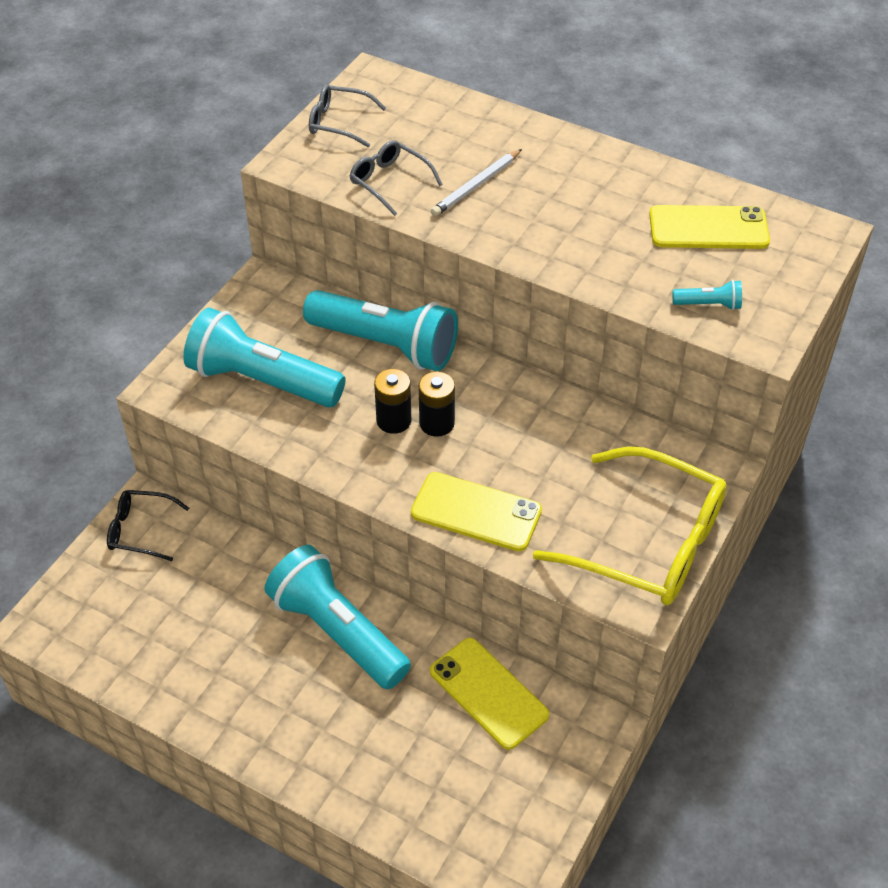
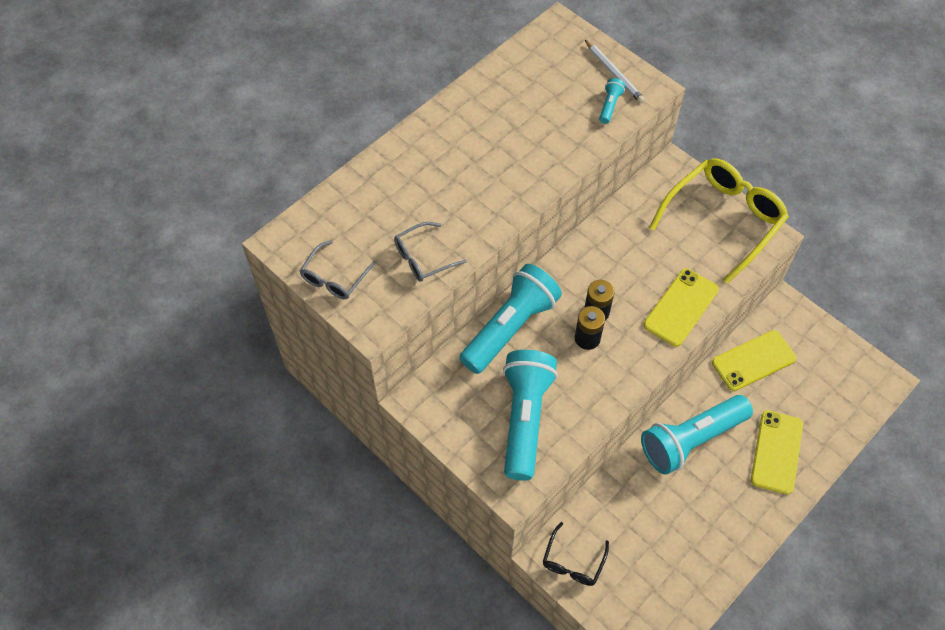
camera: 75 degrees left, 10 degrees up
turquoise flashlight [183,308,346,407] -> turquoise flashlight turned 150 degrees clockwise [503,350,558,480]
white pencil [431,149,522,217] -> white pencil moved to [585,40,645,103]
yellow phone [649,205,770,249] -> yellow phone moved to [751,410,803,494]

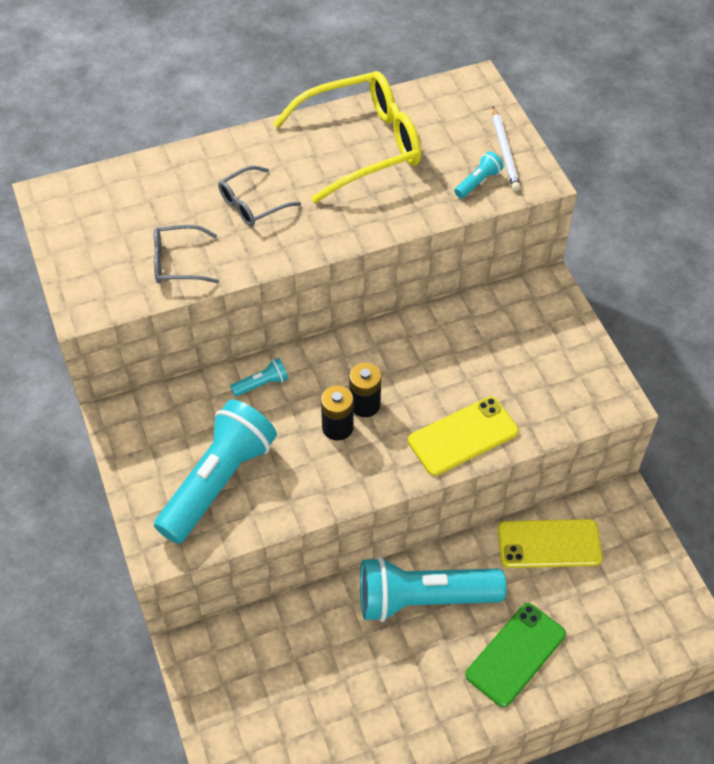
camera: 25 degrees right, 5 degrees down
grey glasses [300,240,376,299] -> grey glasses moved to [218,166,301,226]
turquoise flashlight [459,264,562,374] -> turquoise flashlight [230,358,288,397], size x0.40
black glasses [543,522,609,586] -> none
yellow glasses [649,158,789,284] -> yellow glasses moved to [273,71,421,203]
yellow phone [751,410,803,494] -> green phone [465,603,566,707]

